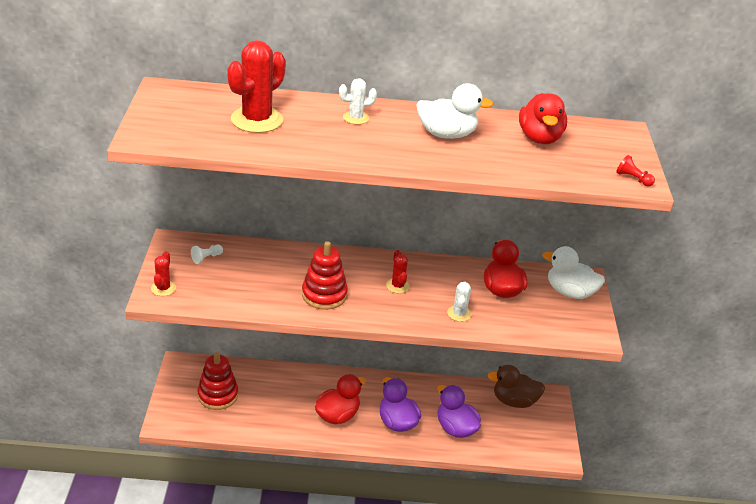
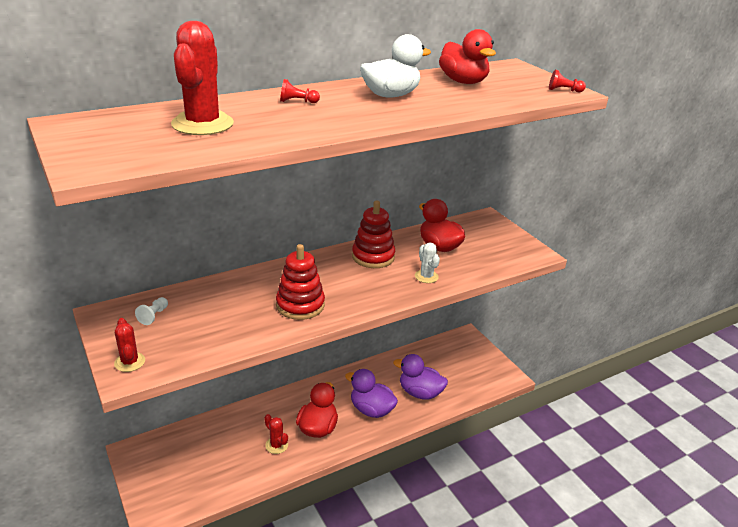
camera: 30 degrees left, 5 degrees down
red stacking toy [197,352,238,410] -> red stacking toy moved to [352,200,395,268]
white cactus [339,78,377,124] -> red pawn [280,79,320,103]
red cactus [386,250,410,294] -> red cactus moved to [264,414,288,454]
brown duck [487,365,545,408] -> none
white duck [542,246,605,299] -> none

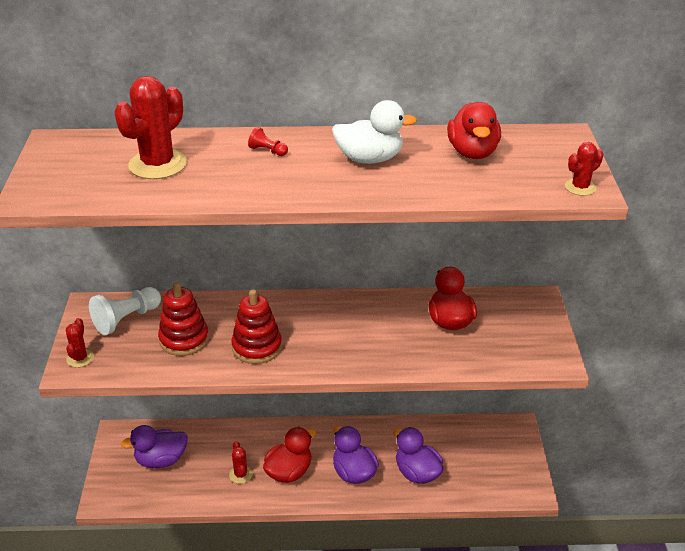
camera: 30 degrees right, 5 degrees up
white pawn [135,297,168,325] -> white pawn [89,287,161,335], size x2.02
red stacking toy [352,200,395,268] -> red stacking toy moved to [158,282,209,356]
white cactus [415,243,440,283] -> none
red pawn [549,69,586,92] -> red cactus [565,142,604,196]
none -> purple duck [121,425,188,468]

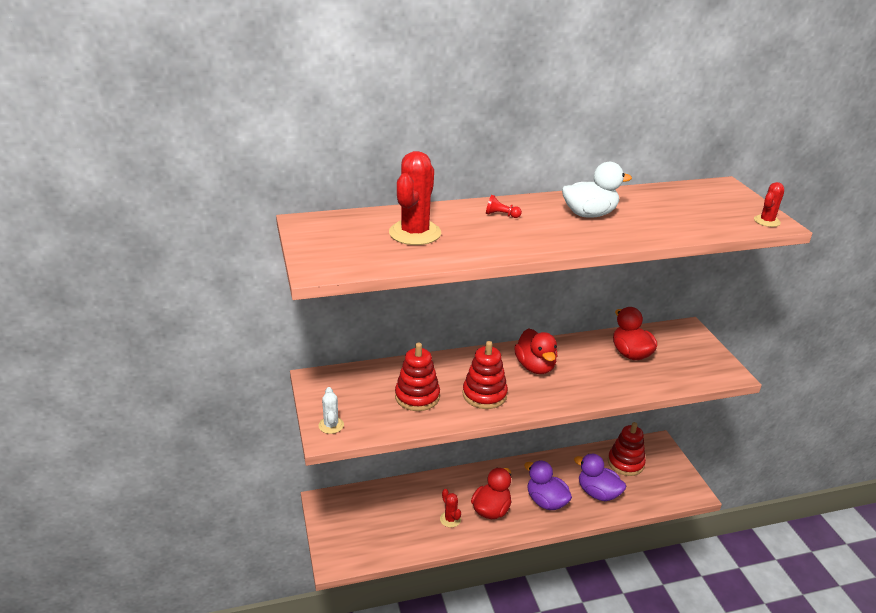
camera: 15 degrees left, 5 degrees down
red cactus [66,318,94,368] -> white cactus [319,387,344,434]
white pawn [89,287,161,335] -> none
purple duck [121,425,188,468] -> none
red duck [447,102,501,159] -> red duck moved to [514,328,557,374]
none -> red stacking toy [608,422,646,476]

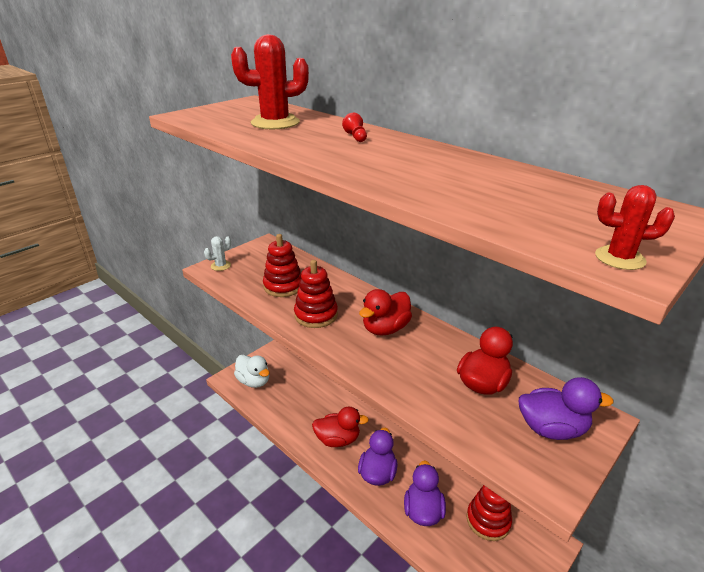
camera: 60 degrees right, 0 degrees up
red cactus [440,489,461,528] -> none
white duck [562,162,632,218] -> white duck moved to [234,355,270,388]
none -> purple duck [519,377,613,440]

